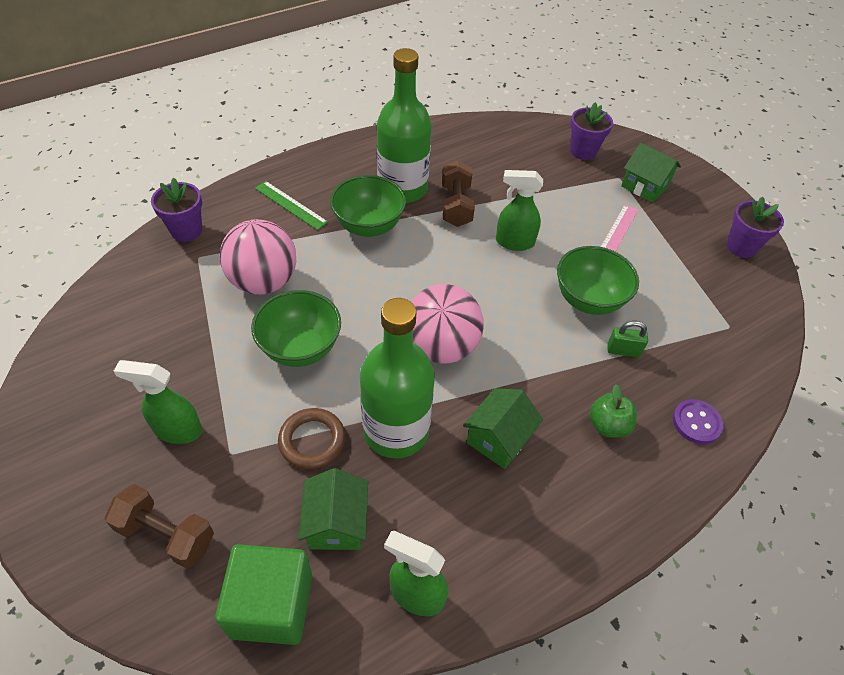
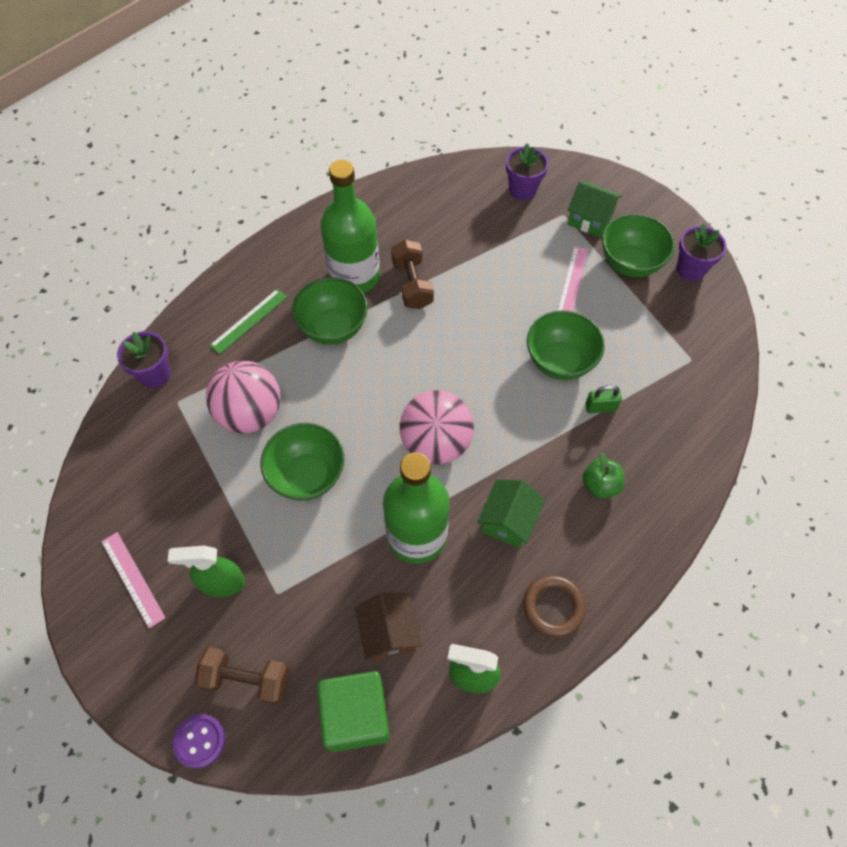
camera: 10 degrees left, 10 degrees up
green ruler [255,181,328,230] -> green ruler turned 75 degrees counterclockwise [210,289,287,354]
brown ring [278,408,346,469] -> brown ring moved to [523,575,586,637]
green house [298,468,368,550] -> brown house [355,593,422,662]
green spray bottle [496,170,543,251] -> none
purple button [673,399,724,444] -> purple button moved to [173,714,225,768]
none -> pink ruler [101,532,165,628]
none -> green bowl [602,214,675,277]

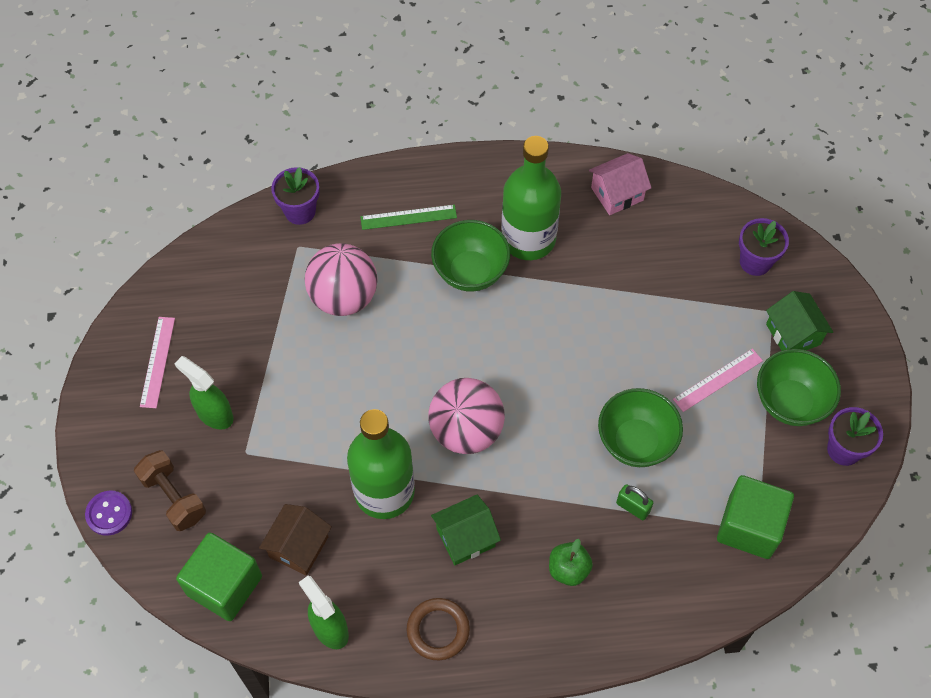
camera: 40 degrees right, 0 degrees up
green bowl [260,423,344,501] -> none
brown dumbbell [391,239,434,309] -> none
none -> pink house [589,153,651,215]
none -> green cube [717,475,794,559]

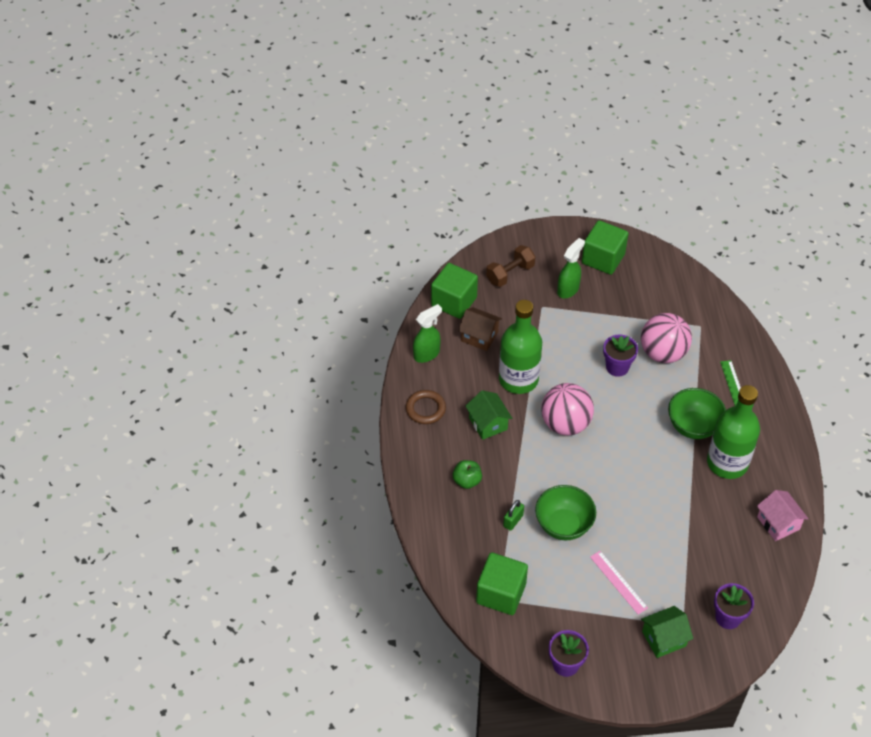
camera: 90 degrees right, 10 degrees down
purple button [85,491,132,536] -> none
pink ruler [140,317,175,408] -> green cube [582,220,629,275]
purple flower pot [271,167,319,225] -> purple flower pot moved to [603,334,638,377]
green bowl [757,349,841,426] -> none

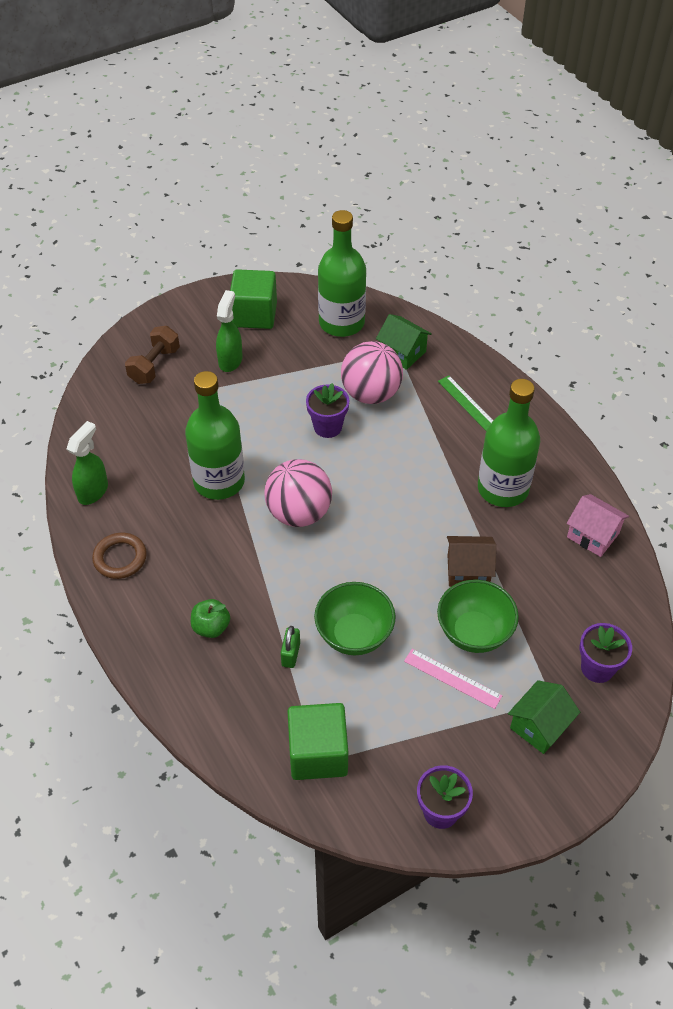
camera: 25 degrees left, 0 degrees up
green cube [431,263,478,319] -> none
brown house [458,307,502,351] -> brown house moved to [447,536,496,587]
green house [466,390,512,440] -> green house moved to [376,314,432,370]
green bowl [668,388,726,439] -> green bowl moved to [437,580,519,653]
none -> green bottle [318,210,366,337]

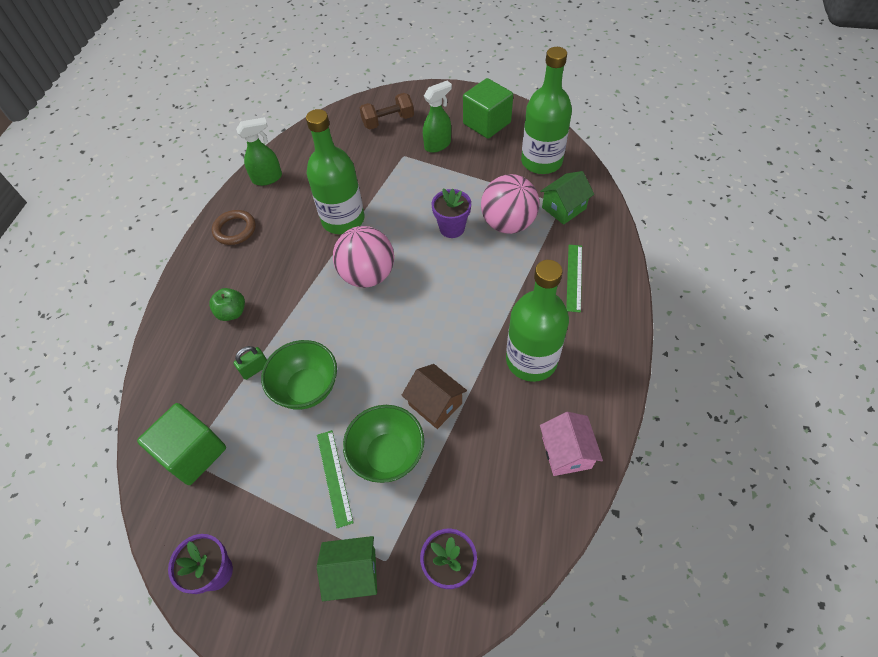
camera: 45 degrees right, 5 degrees up
green house [376,314,432,370] -> green house turned 60 degrees clockwise [540,171,594,225]
pink ruler [404,649,502,709] -> green ruler [317,430,353,528]

